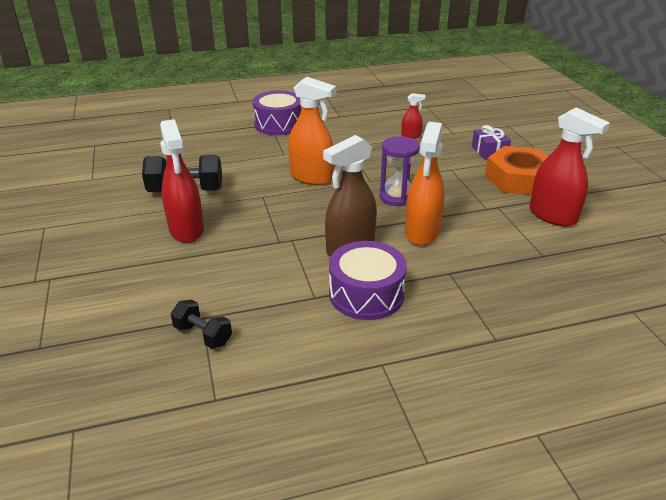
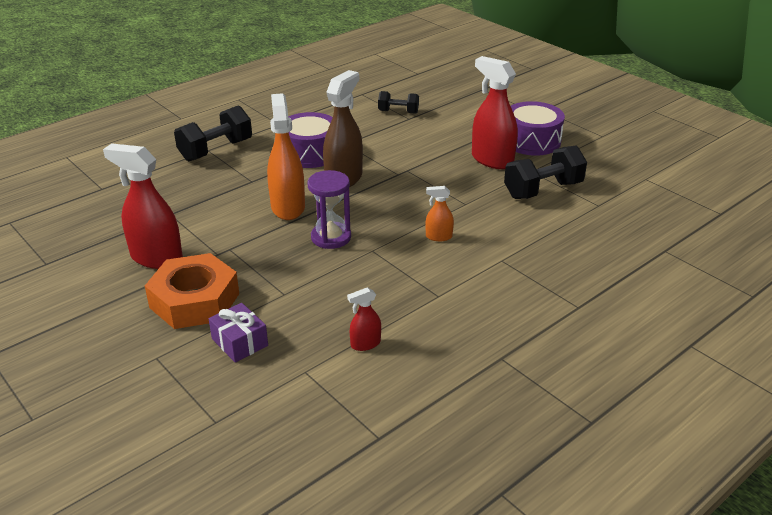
camera: 155 degrees right, 0 degrees up
purple drum [252,90,302,135] -> purple drum moved to [511,101,565,156]
orange spray bottle [288,77,336,185] -> orange spray bottle [426,186,454,241], size x0.49
none -> black dumbbell [174,105,252,161]

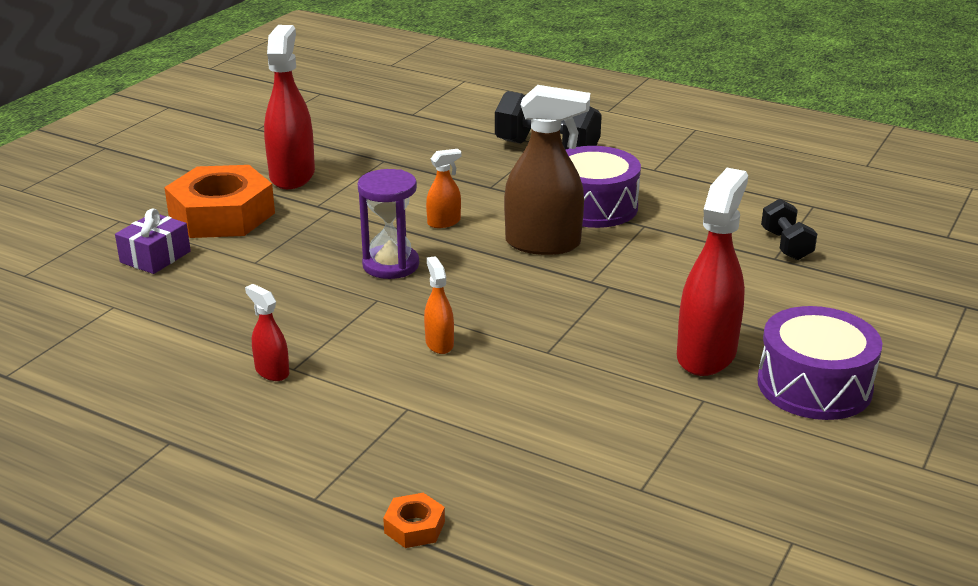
camera: 70 degrees right, 5 degrees down
orange spray bottle [267,93,305,220] -> orange spray bottle [426,149,462,228], size x0.49
red spray bottle [347,287,381,351] -> red spray bottle moved to [245,284,289,381]
black dumbbell [504,146,587,199] -> none
none -> orange nut [383,493,445,548]

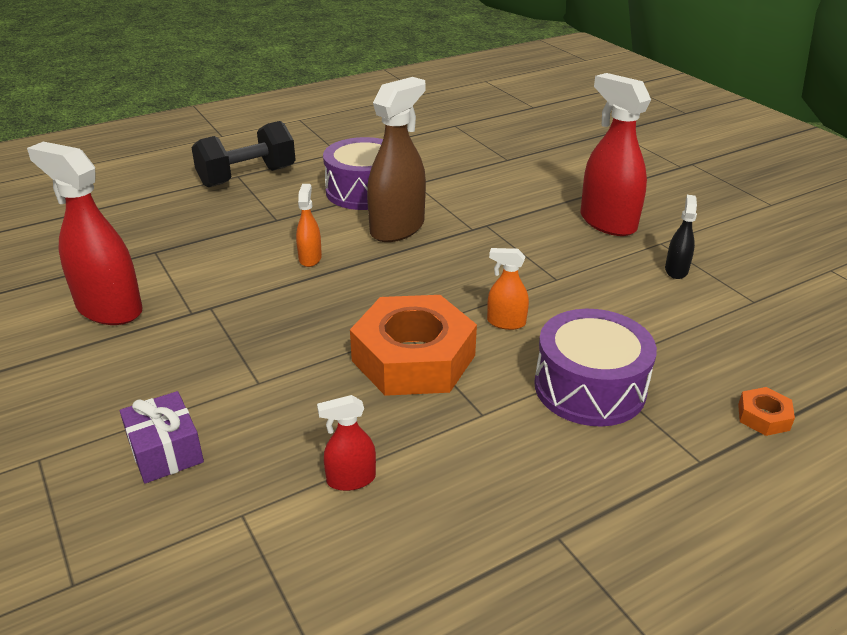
camera: 60 degrees left, 5 degrees up
orange nut [164,165,275,238] -> orange nut moved to [350,295,477,396]
red spray bottle [245,284,289,381] -> red spray bottle moved to [317,395,376,491]
purple hourglass [357,169,419,279] -> none
purple drum [757,306,882,420] -> purple drum moved to [534,309,657,426]
black dumbbell [761,199,817,260] -> none
none -> black spray bottle [665,195,697,279]

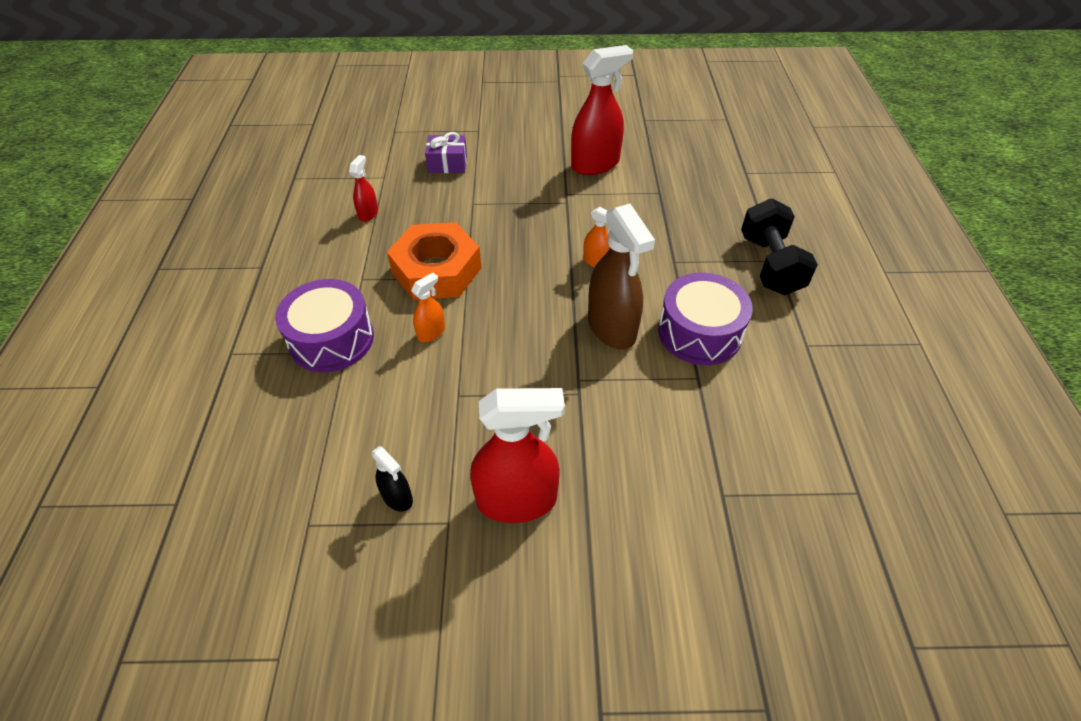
camera: 120 degrees right, 15 degrees up
orange nut [738,387,795,436] -> none

